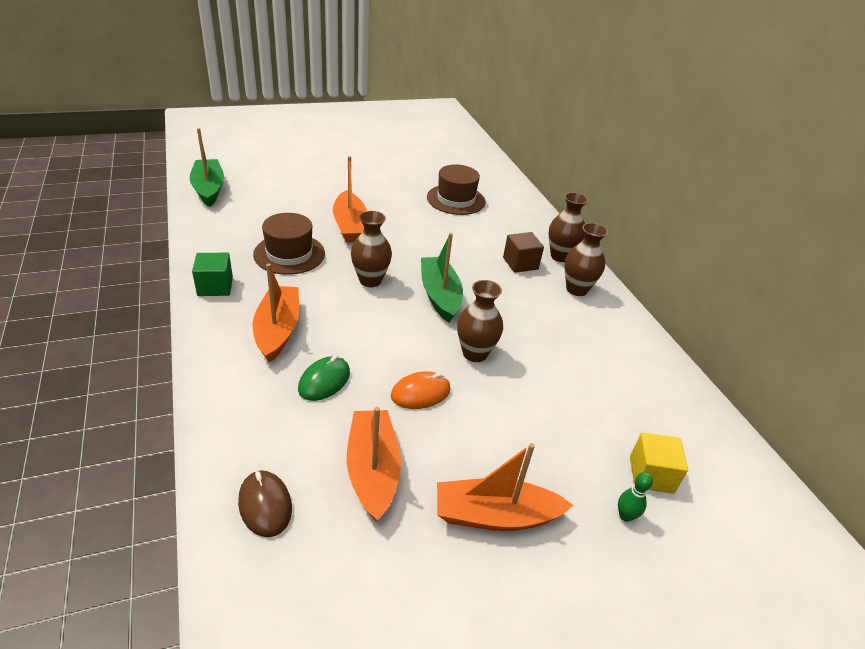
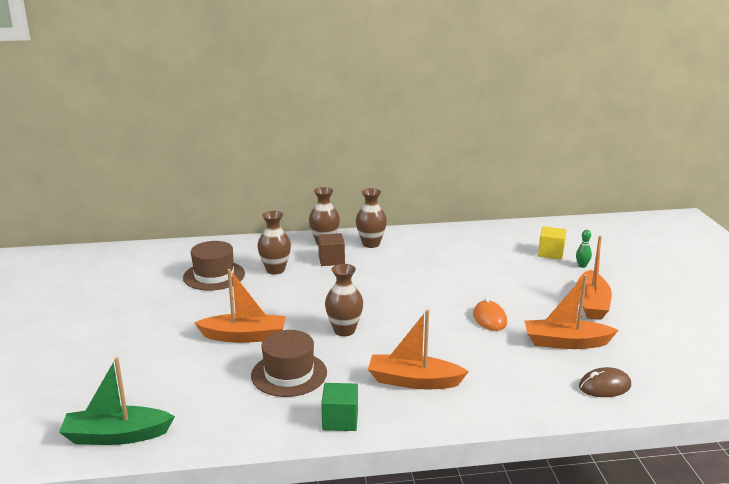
camera: 75 degrees left, 15 degrees down
green mouse [298,355,350,401] -> none
green boat [421,233,463,323] -> none
brown vase [457,280,503,362] -> brown vase moved to [257,211,291,274]

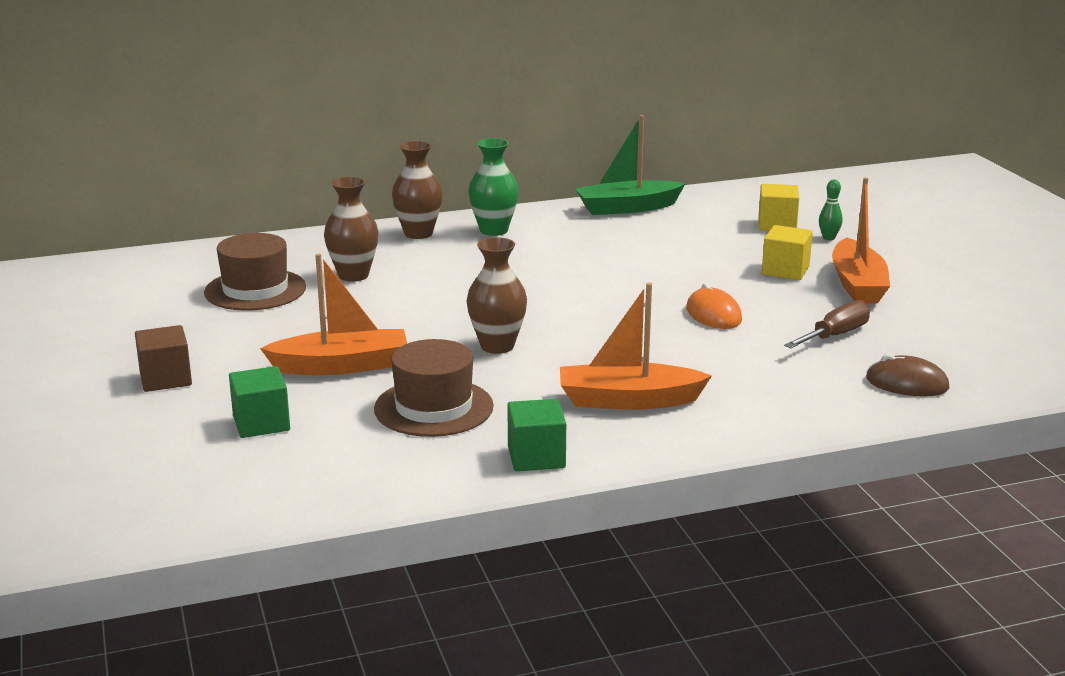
camera: 10 degrees left, 0 degrees up
green boat [59,357,175,445] -> green boat moved to [575,115,686,215]
brown cube [318,233,345,266] -> brown cube moved to [135,325,192,392]
brown vase [356,188,387,248] -> green vase [468,138,519,236]
orange boat [525,275,618,349] -> brown screwdriver [784,300,870,348]
brown mouse [579,367,631,397] -> brown mouse turned 45 degrees clockwise [866,354,950,397]
none -> green cube [229,366,290,438]
none -> yellow cube [762,225,813,280]

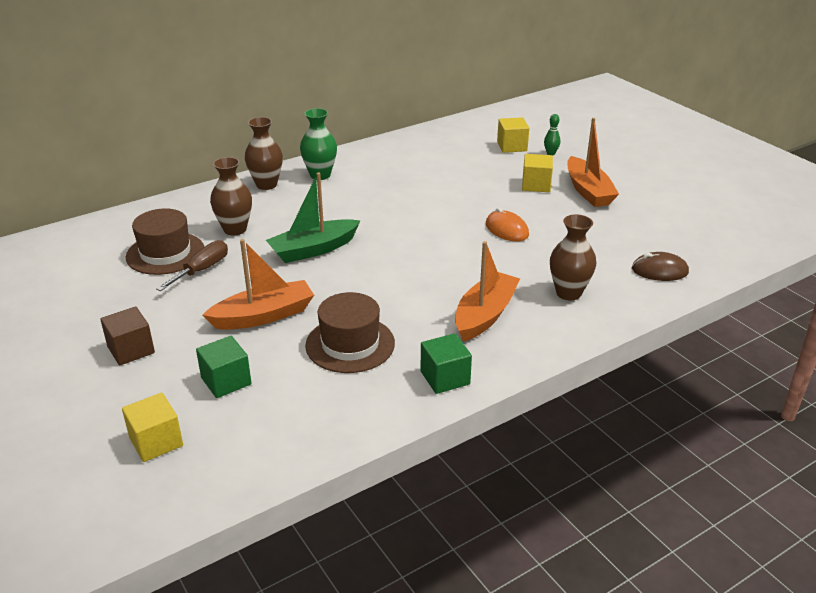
camera: 15 degrees left, 10 degrees up
brown vase [467,237,527,354] -> brown vase moved to [550,215,596,300]
orange boat [560,283,712,410] -> orange boat turned 135 degrees clockwise [455,241,520,342]
green boat [575,115,686,215] -> green boat moved to [266,172,360,263]
brown screwdriver [784,300,870,348] -> brown screwdriver moved to [156,240,228,291]
none -> yellow cube [122,393,183,462]

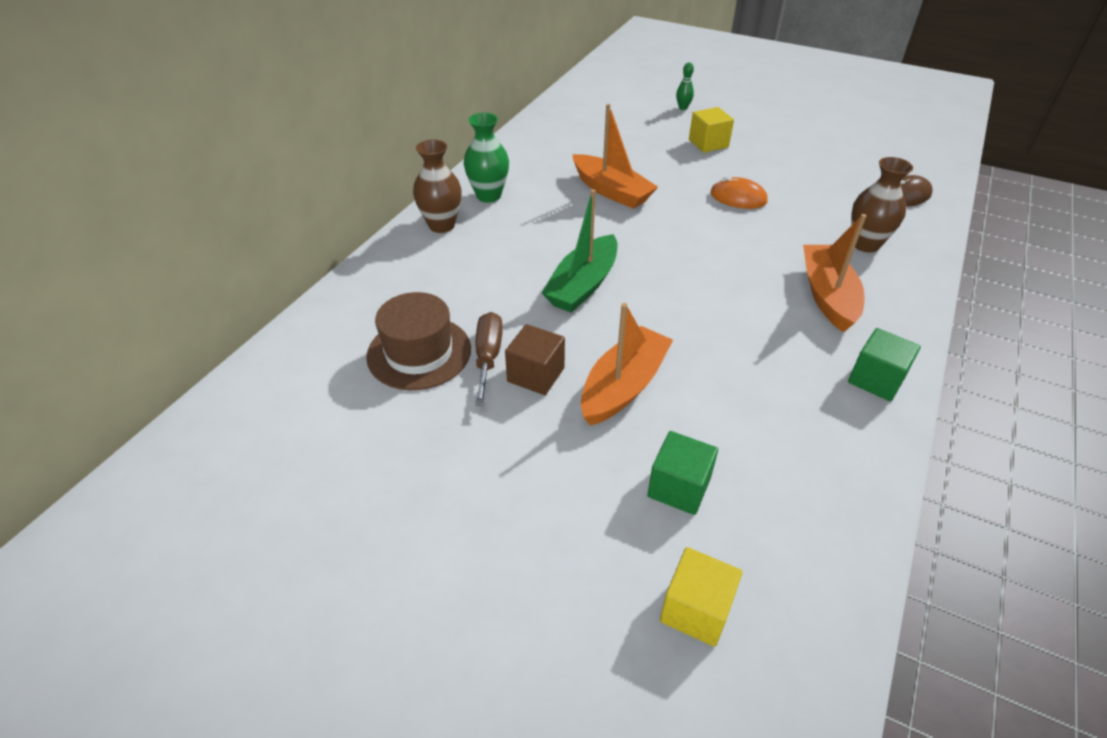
camera: 30 degrees left, 10 degrees up
brown cube [100,307,155,366] -> brown cube moved to [505,324,565,395]
brown vase [210,157,252,236] -> none
brown hat [305,292,395,373] -> none
yellow cube [497,117,529,153] -> none
orange boat [567,118,619,207] -> orange boat moved to [572,104,658,209]

